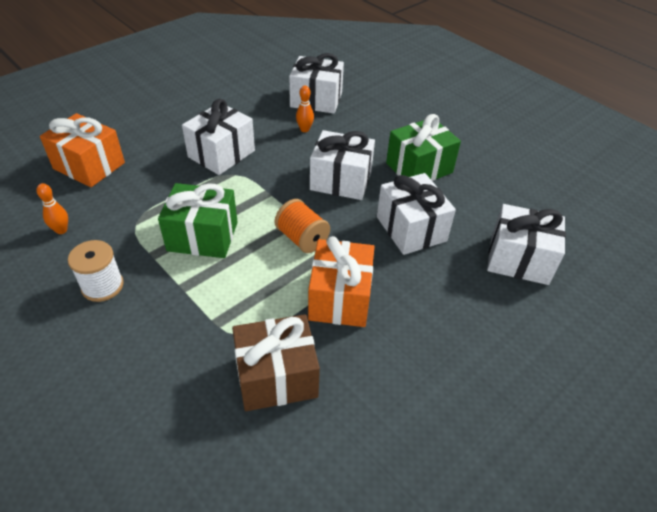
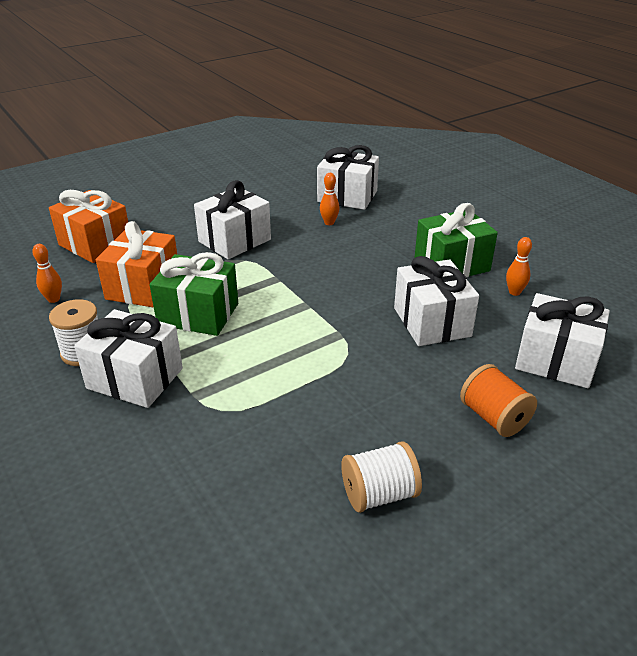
camera: 10 degrees right, 10 degrees down
brown gift [232,314,320,411] -> none
orange spool [275,199,330,253] -> orange spool moved to [460,364,537,437]
orange gift [308,236,374,327] -> orange gift moved to [96,221,177,308]
white gift [310,130,375,200] -> white gift moved to [74,309,183,408]
none -> white spool [341,441,422,513]
none -> orange bowling pin [506,237,532,296]

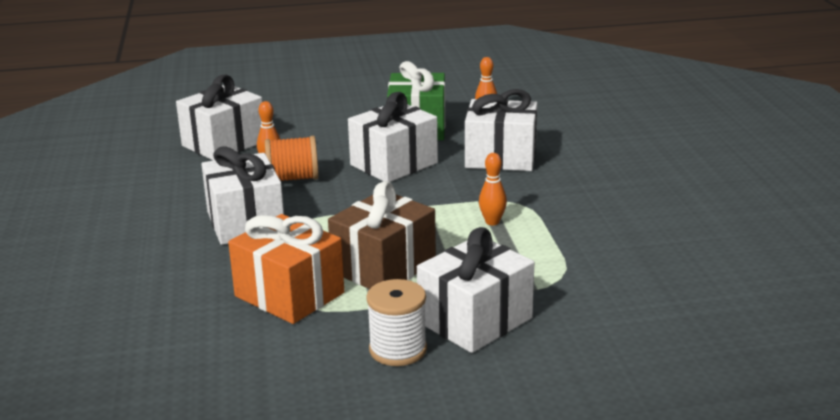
camera: 65 degrees left, 10 degrees down
orange bowling pin [32,244,62,303] -> orange bowling pin moved to [479,153,507,225]
orange gift [49,190,128,263] -> none
green gift [150,252,238,336] -> brown gift [328,181,436,289]
white spool [341,441,422,513] -> none
orange spool [460,364,537,437] -> orange spool moved to [265,136,319,181]
white gift [515,293,610,388] -> white gift moved to [348,92,438,182]

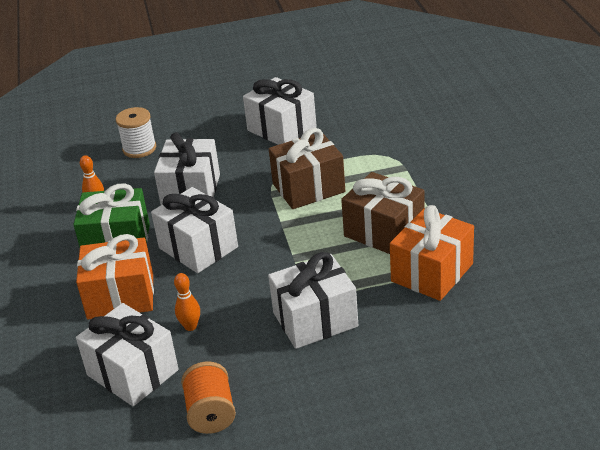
camera: 90 degrees left, 10 degrees up
orange spool [265,136,319,181] -> orange spool moved to [181,362,236,434]
white spool [366,279,427,366] -> white spool moved to [116,107,156,158]
white gift [417,227,534,353] -> white gift moved to [243,77,317,145]
orange bowling pin [479,153,507,225] -> brown gift [269,128,345,209]
none -> orange gift [76,234,154,319]

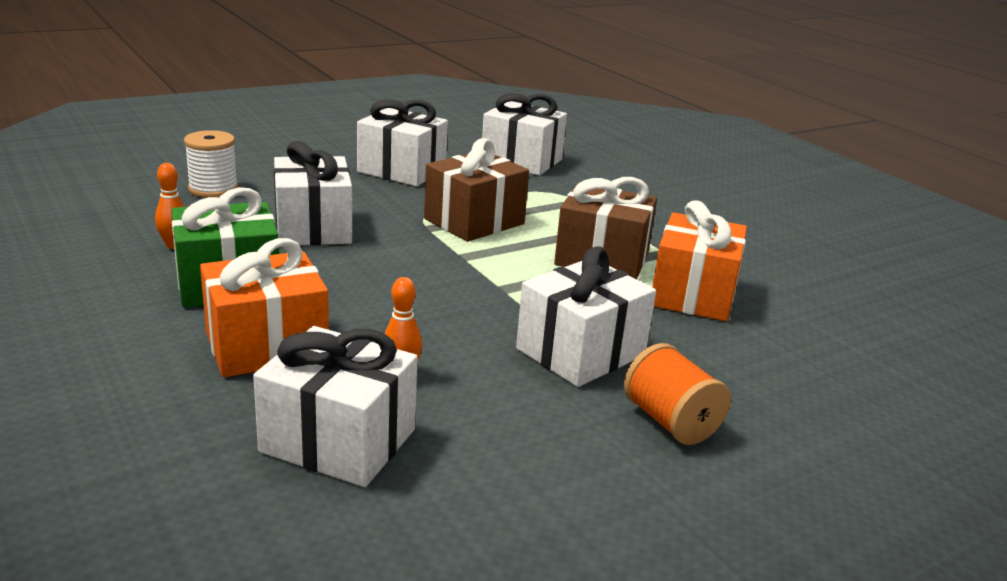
camera: 25 degrees left, 10 degrees down
white gift [151,187,238,273] -> white gift moved to [482,93,567,175]
orange spool [181,362,236,434] -> orange spool moved to [624,343,731,445]

